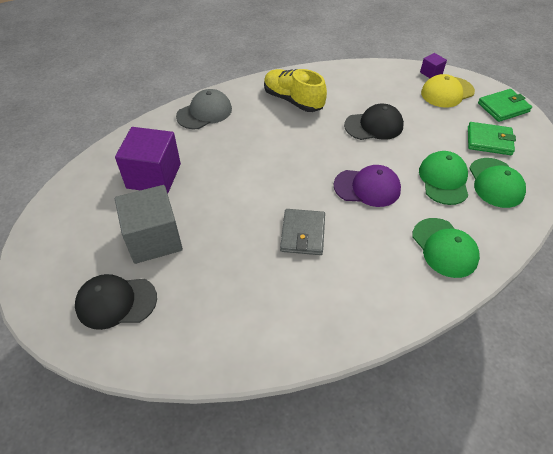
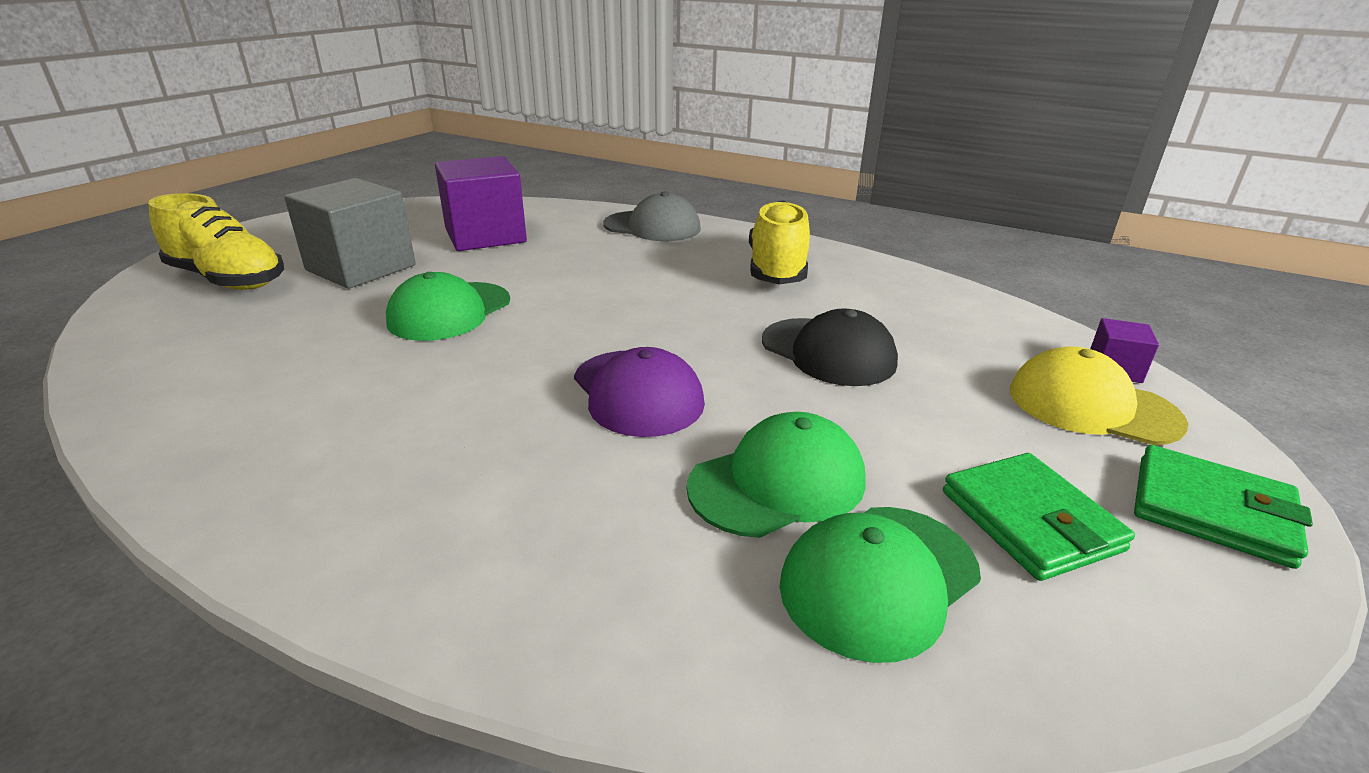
camera: 55 degrees right, 20 degrees down
black cap [75,274,157,330] -> yellow shoe [148,193,284,290]
grey wallet [280,209,325,255] -> none
green cap [412,218,480,278] -> green cap moved to [386,272,510,341]

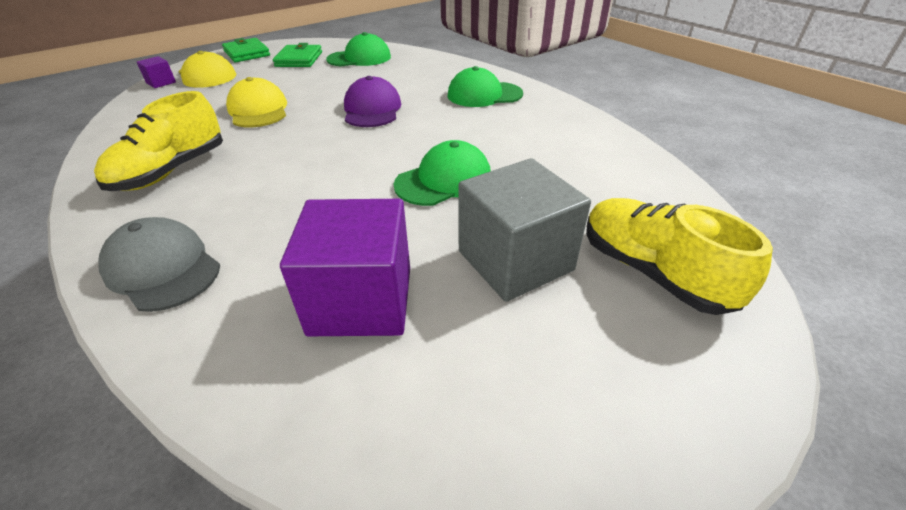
camera: 155 degrees left, 10 degrees up
green cap [687,412,866,538] -> green cap moved to [448,66,523,107]
black cap [762,308,898,386] -> yellow cap [226,77,287,127]

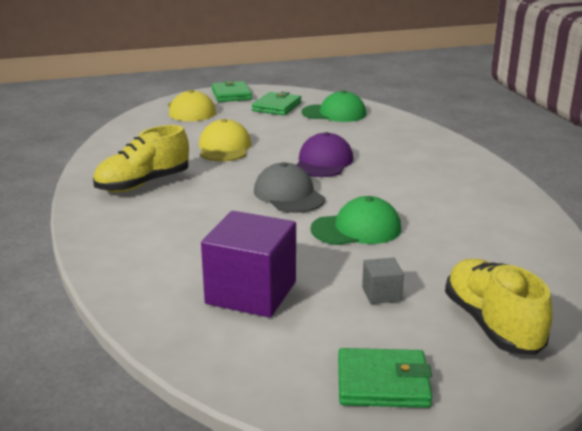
camera: 20 degrees right, 15 degrees down
grey cap [98,217,220,312] -> grey cap moved to [254,162,325,213]
purple cube [137,56,176,88] -> none
green cap [448,66,523,107] -> none
grey cube [458,158,591,302] -> grey cube [362,257,404,304], size x0.46
none -> green wallet [338,348,432,408]

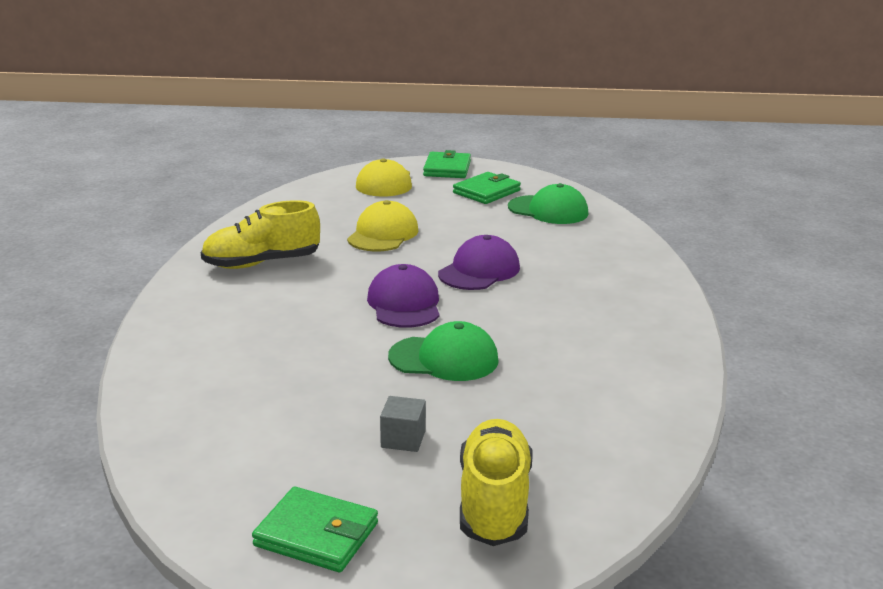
camera: 20 degrees right, 0 degrees up
purple cube [201,211,296,318] -> none
grey cap [254,162,325,213] -> purple cap [367,264,440,328]

